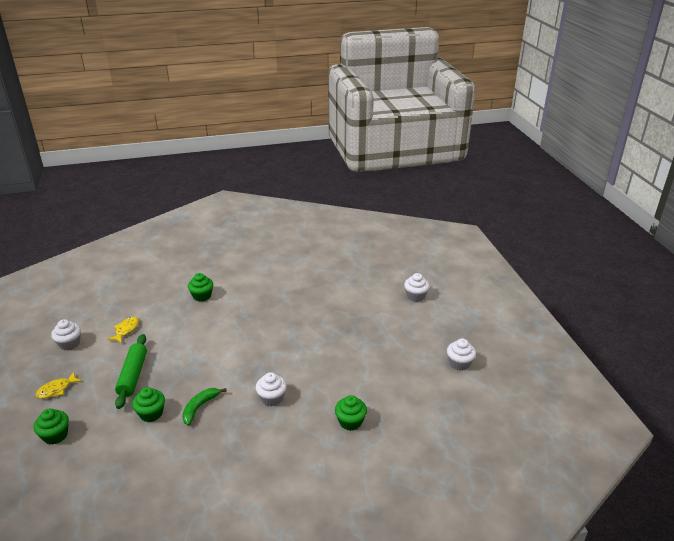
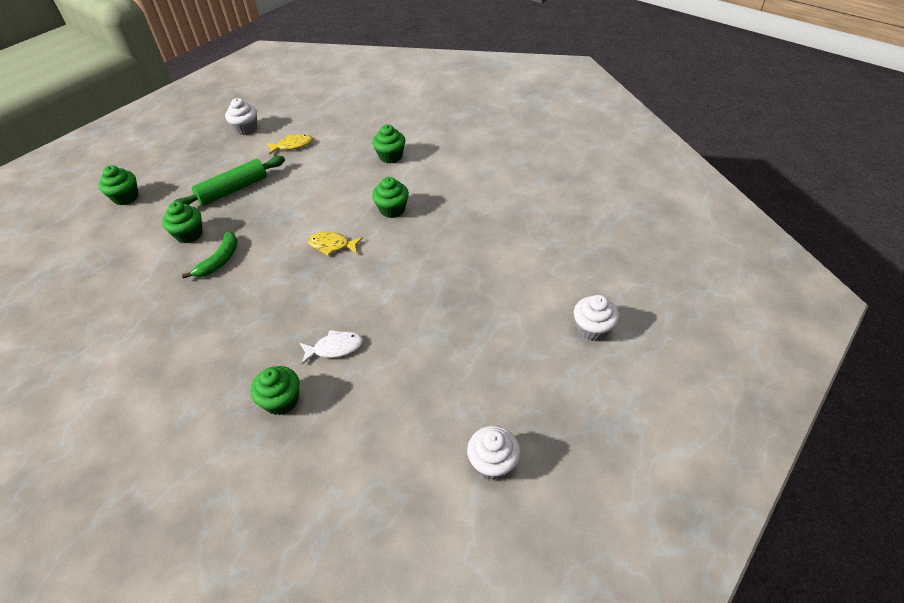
camera: 55 degrees right, 15 degrees up
yellow fish [36,372,82,399] -> yellow fish moved to [308,232,363,256]
green banana [182,388,227,426] -> green banana turned 120 degrees clockwise [182,231,238,278]
white cupcake [256,372,287,406] -> none
none -> white fish [300,330,363,364]
none -> green cupcake [372,177,409,218]

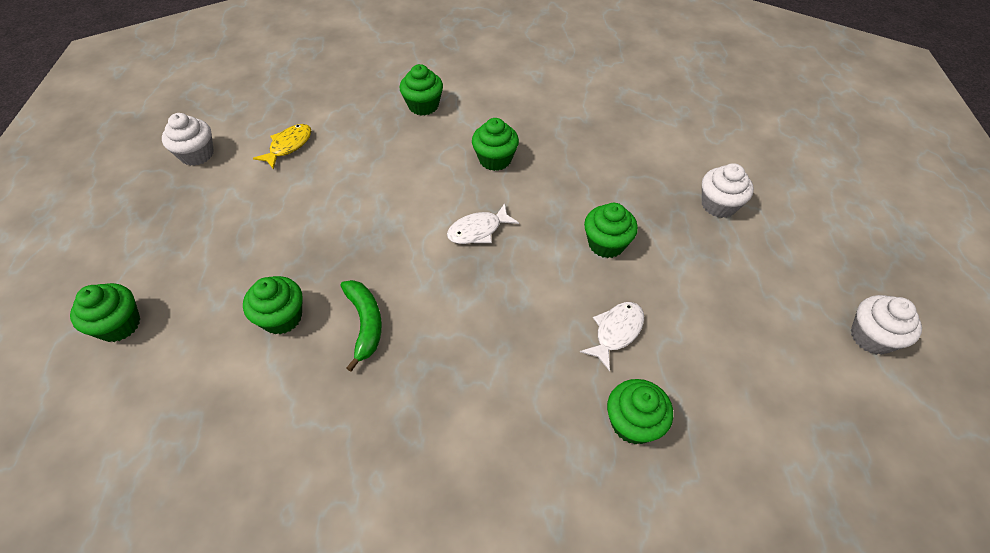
camera: 40 degrees left, 5 degrees up
green rolling pin [174,156,285,206] -> none
yellow fish [308,232,363,256] -> white fish [447,203,519,244]
white cupcake [574,295,619,341] -> white cupcake moved to [702,163,754,218]
none -> green cupcake [584,203,638,258]

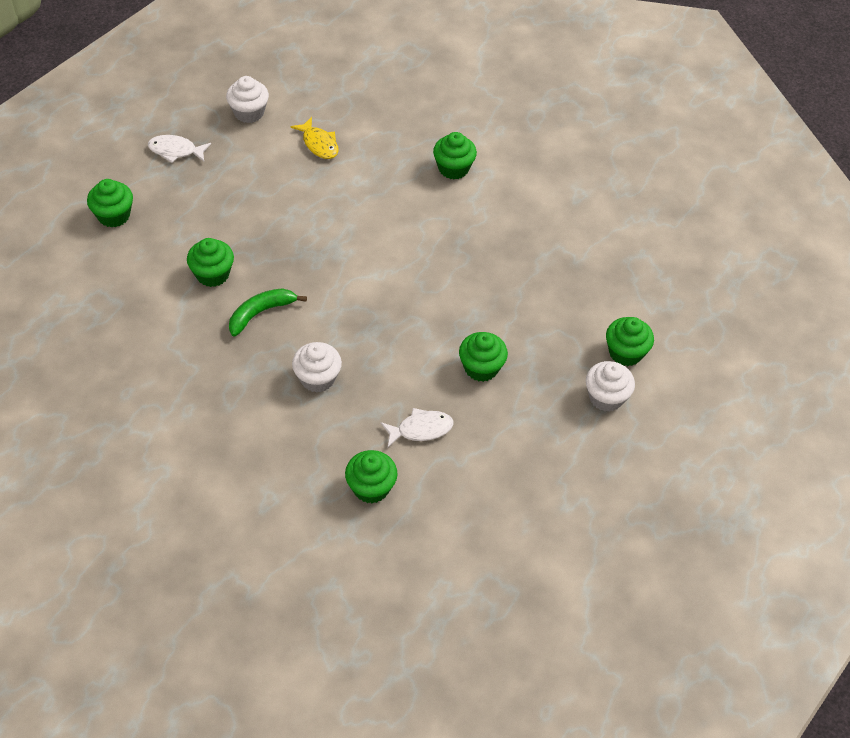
camera: 35 degrees right, 0 degrees up
yellow fish [253,124,311,170] -> yellow fish turned 75 degrees clockwise [290,117,339,159]
green banana [340,280,382,371] -> green banana turned 150 degrees counterclockwise [229,288,307,337]
white fish [447,203,519,244] -> white fish moved to [148,135,211,163]
green cupcake [472,118,519,171] -> green cupcake moved to [606,317,654,366]
white cupcake [851,295,922,355] -> white cupcake moved to [292,342,342,393]

